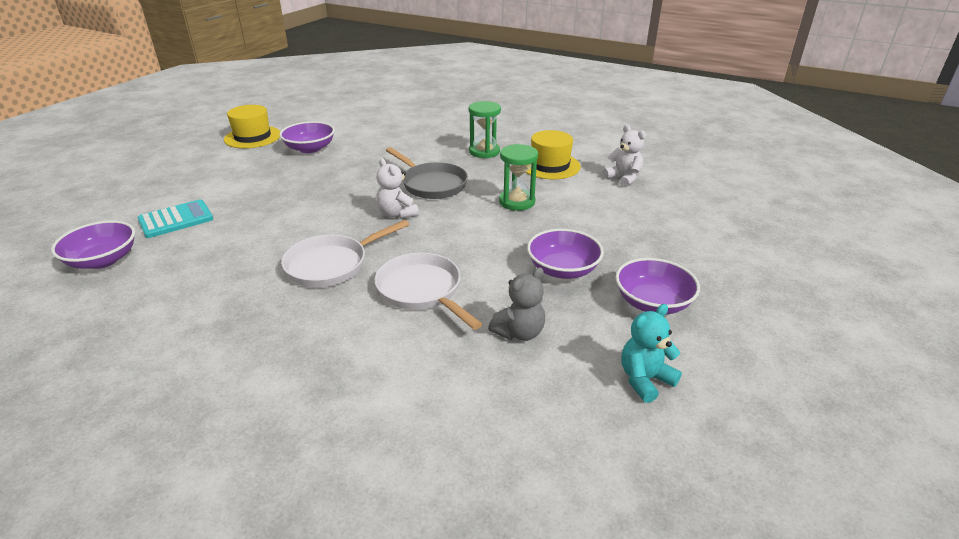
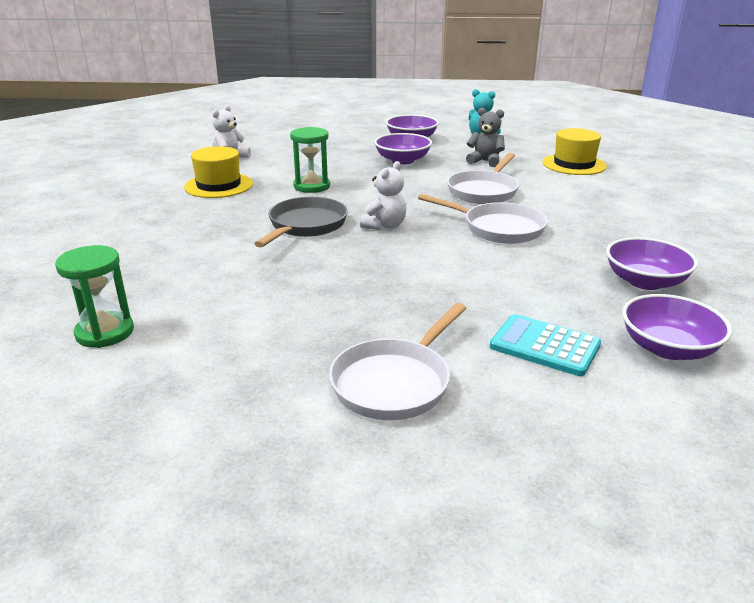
camera: 115 degrees left, 5 degrees down
yellow hat [224,105,280,148] -> yellow hat moved to [542,128,607,175]
purple bowl [279,121,335,153] -> purple bowl moved to [606,237,698,290]
green hourglass [469,101,501,158] -> green hourglass moved to [55,245,134,348]
none -> white pan [329,303,466,420]

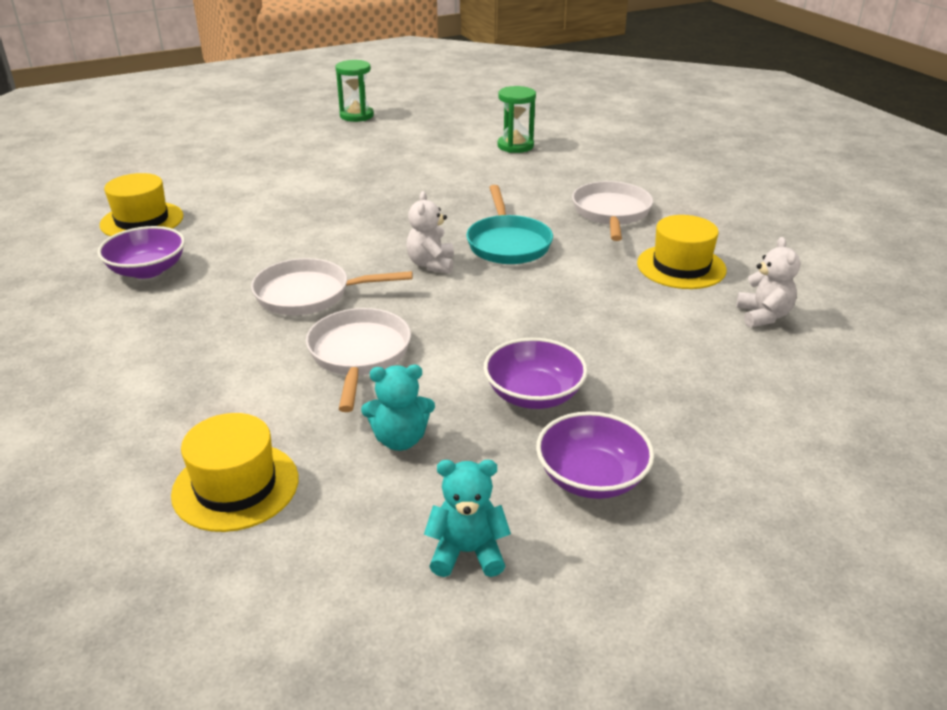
camera: 150 degrees right, 5 degrees up
grey pan [254,197,348,248] -> turquoise pan [466,185,553,264]
green hourglass [290,127,330,193] -> green hourglass moved to [335,60,374,122]
white pan [329,303,466,420] -> white pan moved to [572,181,653,241]
grey teddy bear [466,107,505,167] -> turquoise teddy bear [361,365,435,451]
turquoise calculator [490,314,601,376] -> none
purple bowl [622,294,732,360] -> yellow hat [100,173,183,236]

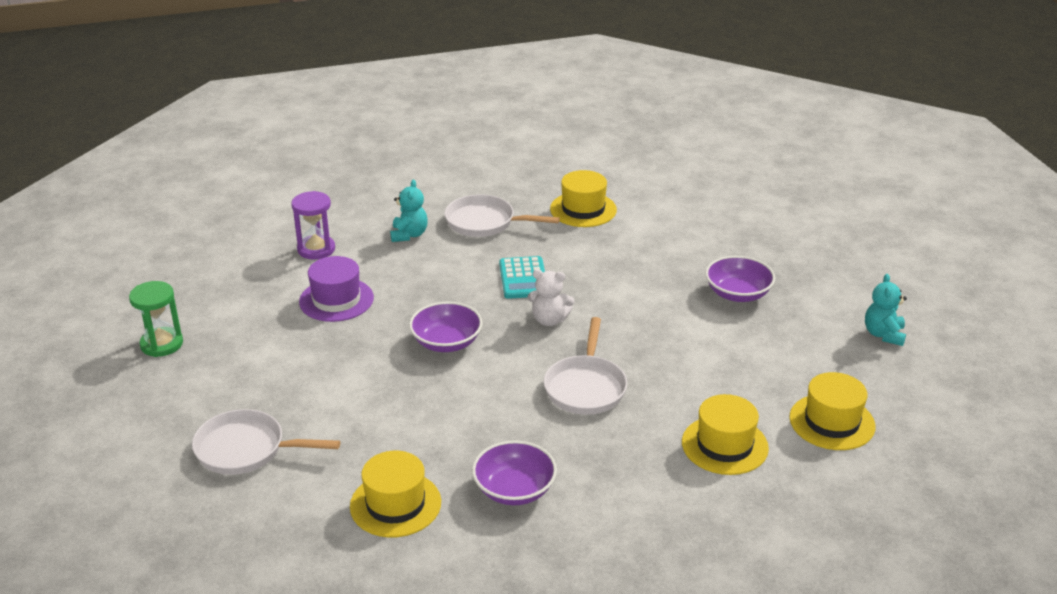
camera: 80 degrees left, 0 degrees up
white pan [306,308,411,412] -> white pan moved to [192,409,340,475]
turquoise teddy bear [361,365,435,451] -> turquoise teddy bear moved to [390,180,428,242]
turquoise pan [466,185,553,264] -> turquoise calculator [499,256,545,299]
green hourglass [498,86,536,153] -> purple hourglass [291,191,335,259]
purple bowl [536,411,654,499] -> purple bowl moved to [409,302,483,352]
white teddy bear [736,237,800,327] -> none
none -> purple hat [299,256,374,322]
none -> yellow hat [682,394,769,475]

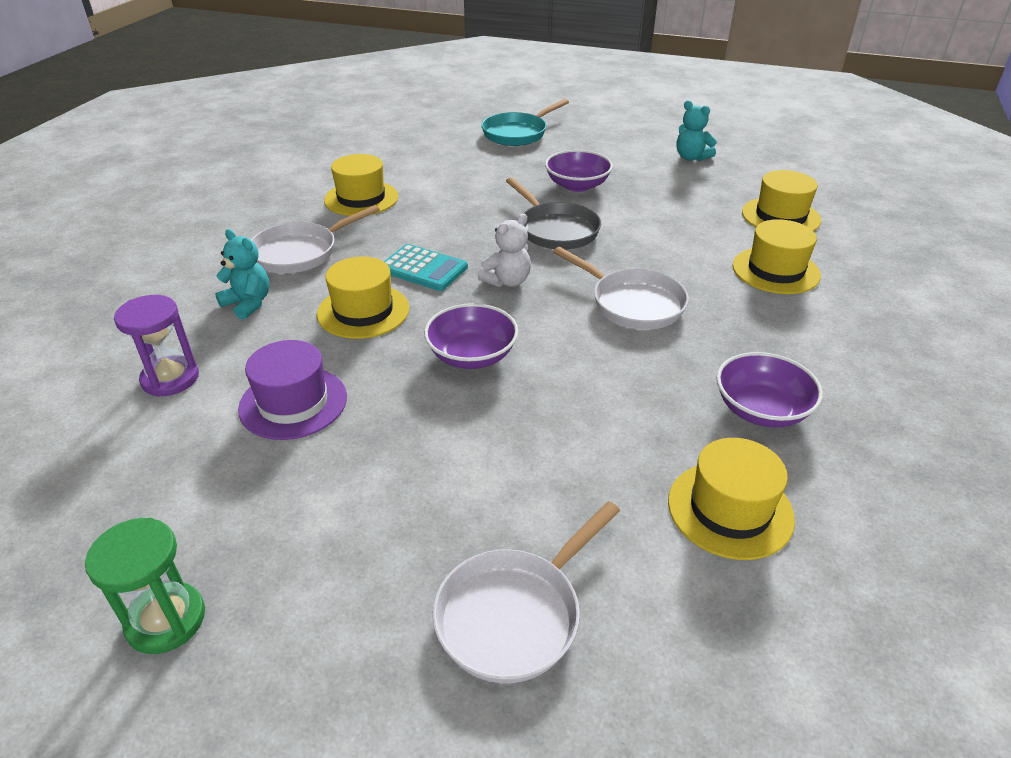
camera: 55 degrees left, 5 degrees up
none -> yellow hat [317,257,410,339]
none -> turquoise pan [481,99,569,146]
none -> grey pan [506,177,601,250]

